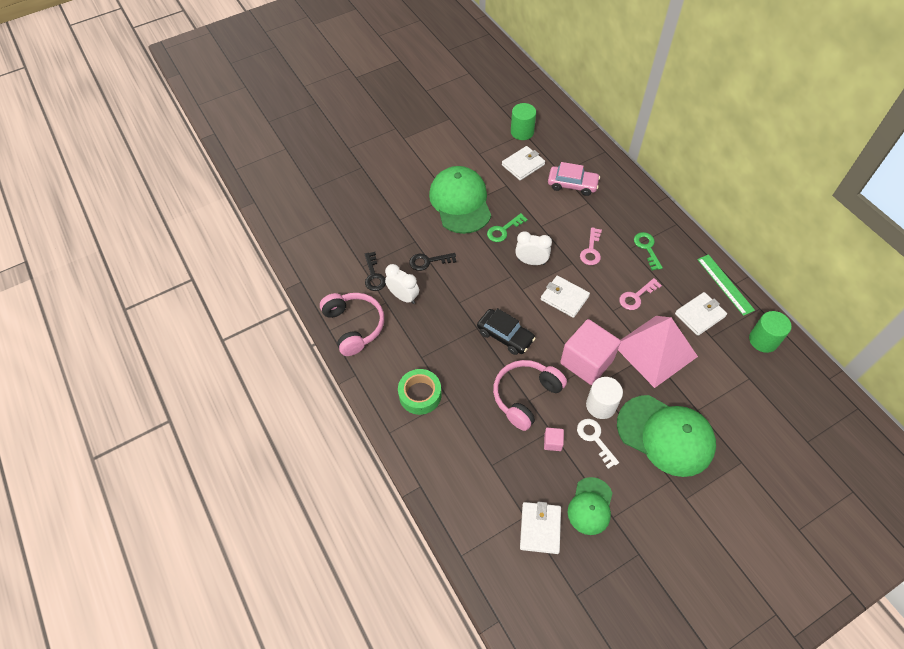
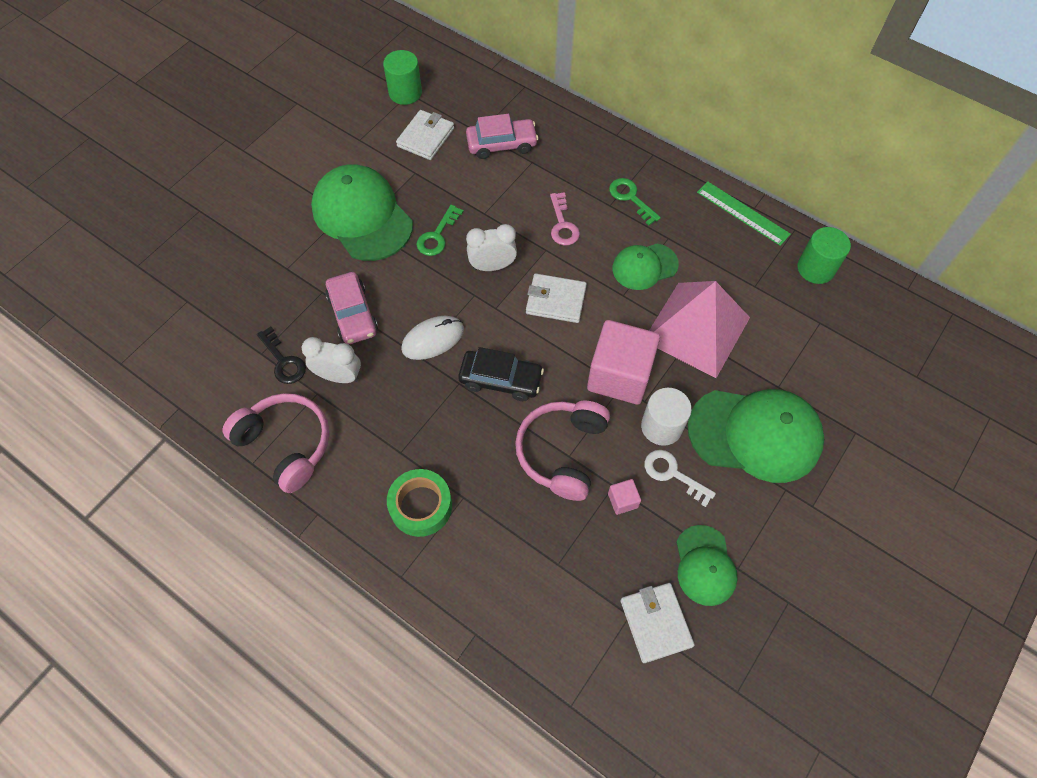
camera: 25 degrees left, 5 degrees up
black key [409,253,457,271] -> pink car [325,272,378,344]
pink key [619,278,662,310] -> green cap [612,244,679,290]
white wallet [675,292,727,336] -> none
none -> white mouse [401,316,464,360]

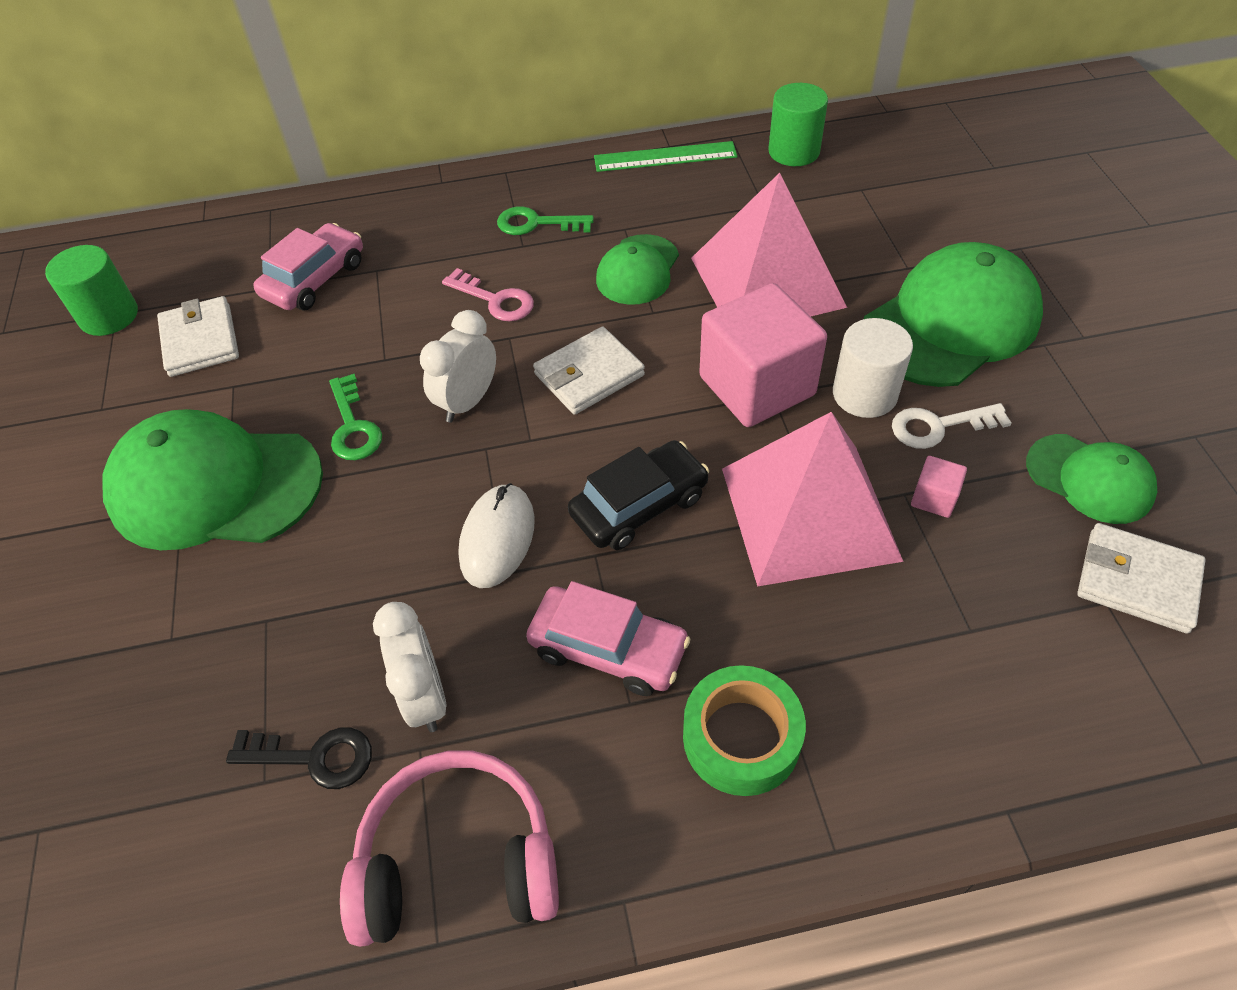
camera: 45 degrees left, 10 degrees down
white clock [301,337,361,383] -> white clock turned 105 degrees clockwise [373,602,446,732]
pink car [325,272,378,344] -> pink car moved to [526,581,690,696]
pink headphones [515,401,610,501] -> pink pyramid [722,412,904,587]

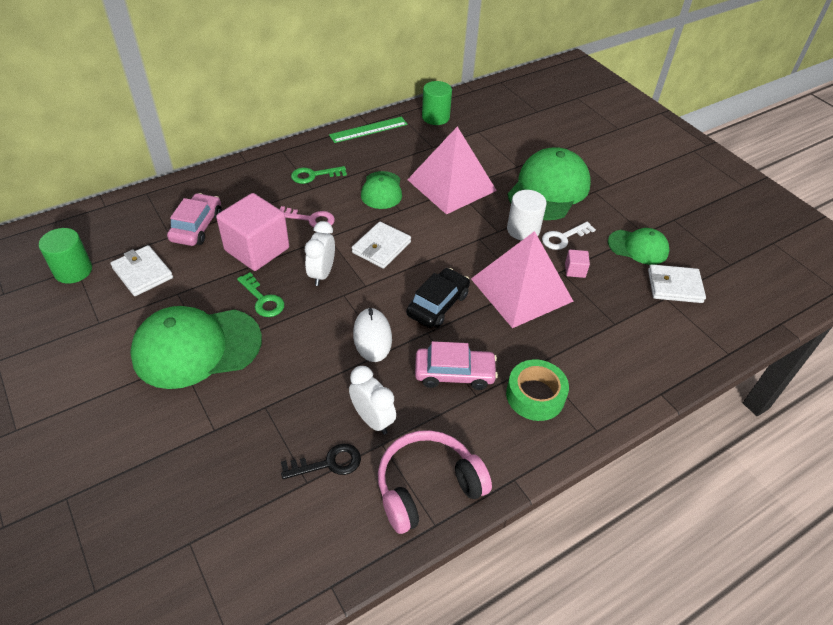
camera: 25 degrees left, 5 degrees down
pink cube [699,283,827,427] -> pink cube moved to [216,193,289,271]

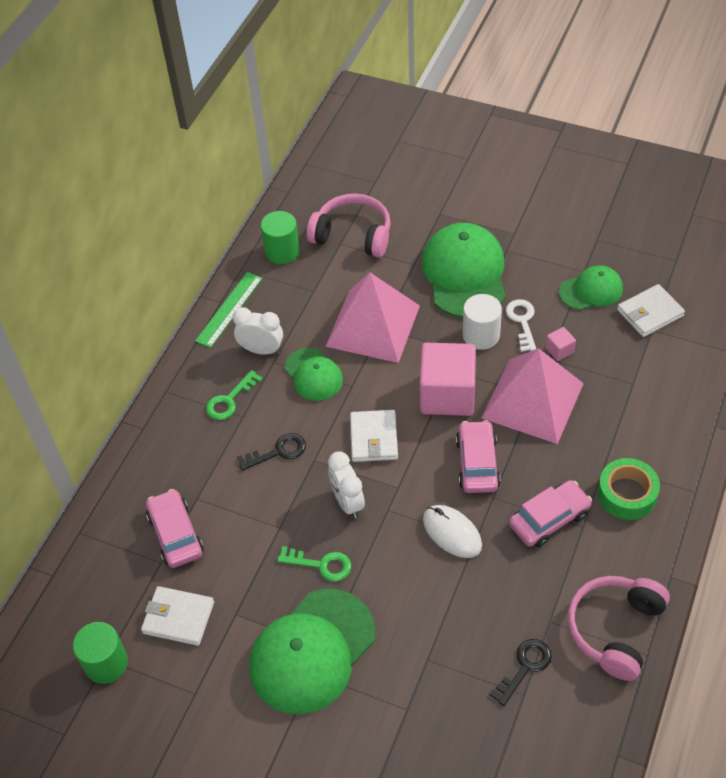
camera: 30 degrees left, 5 degrees up
pink cube [216,193,289,271] -> pink cube moved to [420,343,476,416]
pink key [280,206,335,227] -> black key [237,433,306,471]
white clock [349,366,396,434] -> white clock moved to [233,307,283,355]
black car [406,268,470,328] -> pink car [456,420,500,493]
white key [542,222,596,250] -> white key turned 150 degrees clockwise [506,299,536,352]
none -> pink headphones [307,193,391,257]

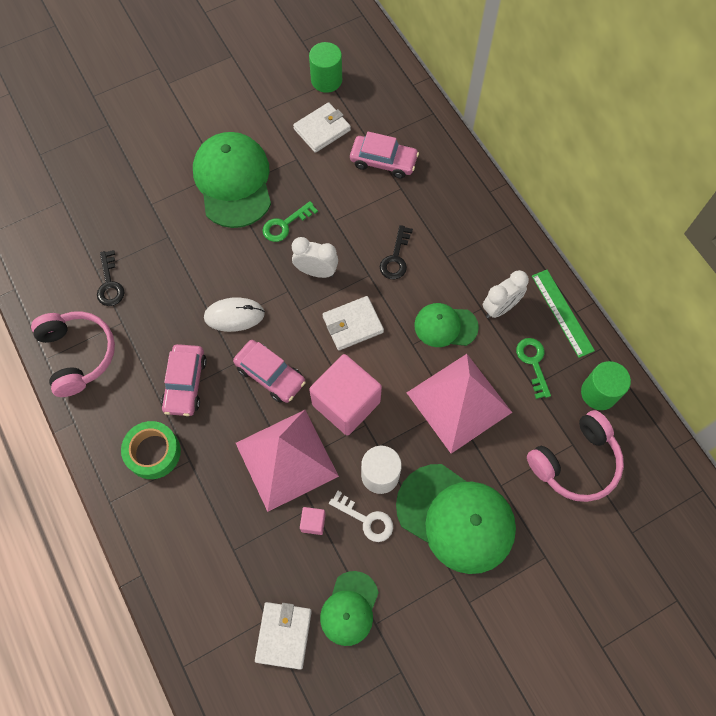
camera: 125 degrees right, 15 degrees up
green key [206,370,263,420] -> green key moved to [516,338,551,399]
white wallet [350,410,398,462] -> white wallet turned 60 degrees counterclockwise [322,296,384,350]

